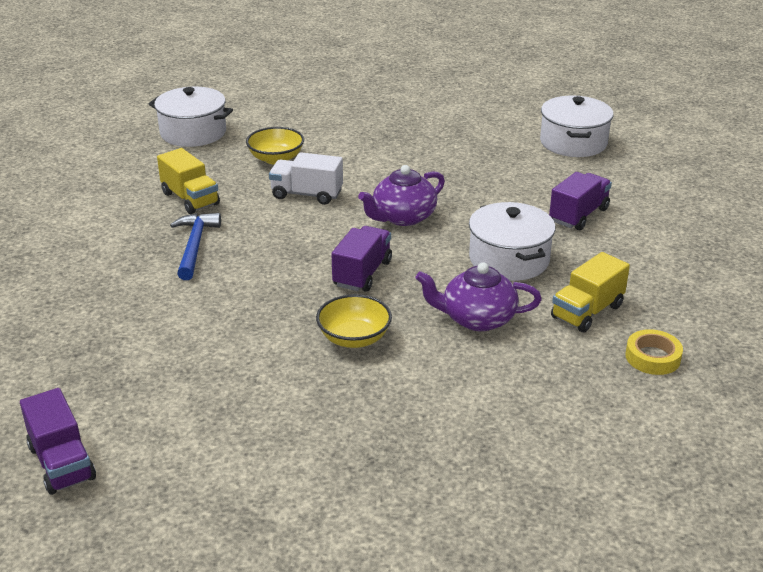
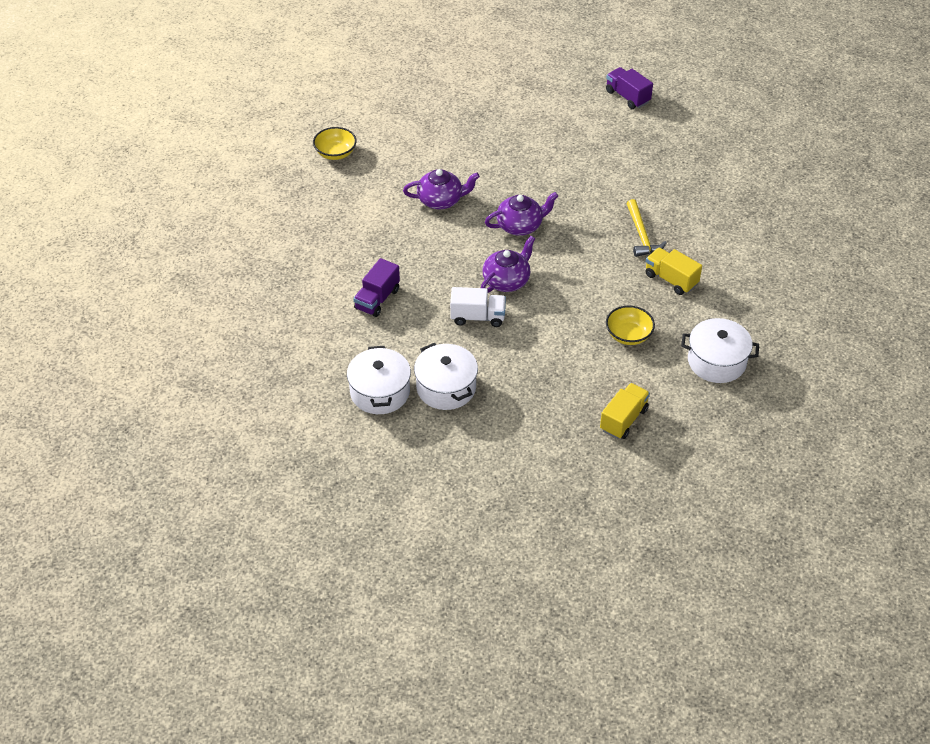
camera: 170 degrees right, 15 degrees up
blue hammer [170,213,221,280] -> yellow hammer [627,199,667,257]
white truck [269,152,343,205] -> white truck moved to [450,287,506,327]
yellow bowl [316,294,392,348] -> yellow bowl moved to [313,127,357,160]
purple truck [331,226,392,292] -> purple teapot [485,192,558,236]
white pot [469,202,555,281] -> white pot moved to [414,343,478,410]
yellow truck [551,252,630,333] -> yellow truck moved to [600,383,650,439]
yellow tape [625,329,683,375] -> none

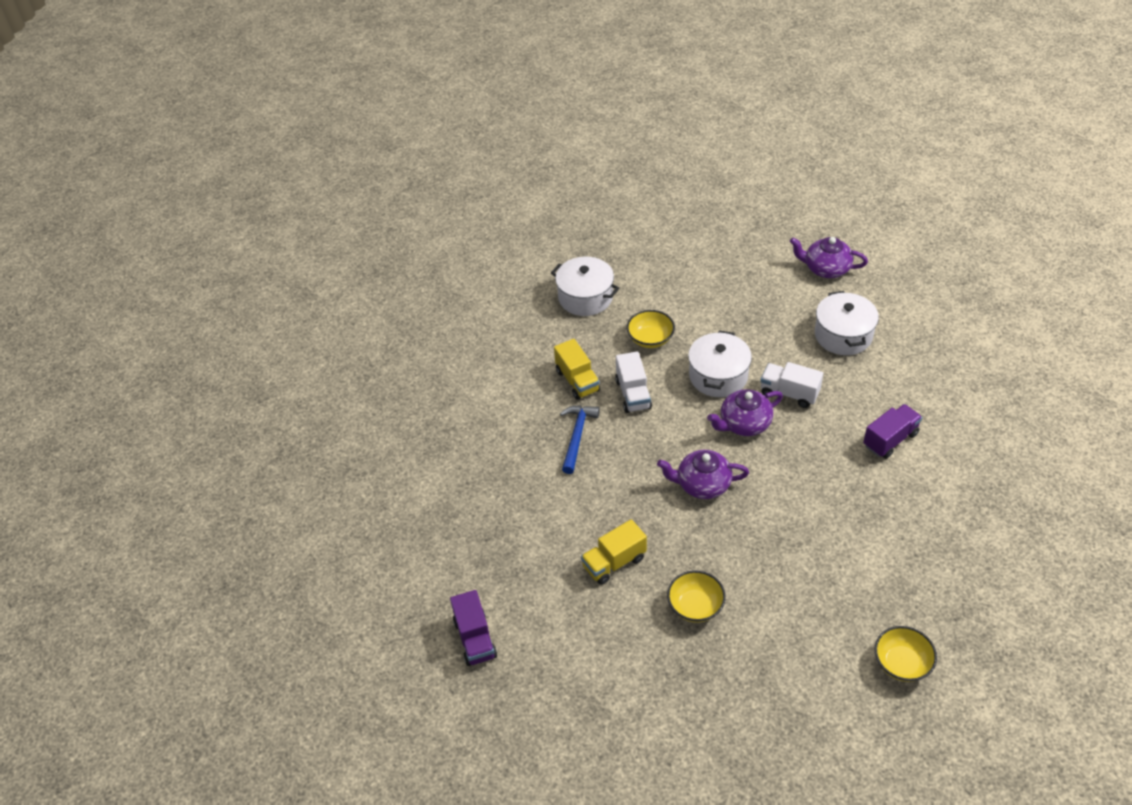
camera: 155 degrees left, 0 degrees up
white pot [347,346,411,414] -> white pot moved to [688,330,752,397]
purple teapot [403,169,480,209] -> purple teapot moved to [790,237,868,278]
yellow truck [600,383,650,439] -> yellow truck moved to [581,519,647,585]
yellow hammer [627,199,667,257] -> blue hammer [560,406,600,474]
none -> white truck [615,351,652,413]
none -> yellow bowl [667,571,726,623]

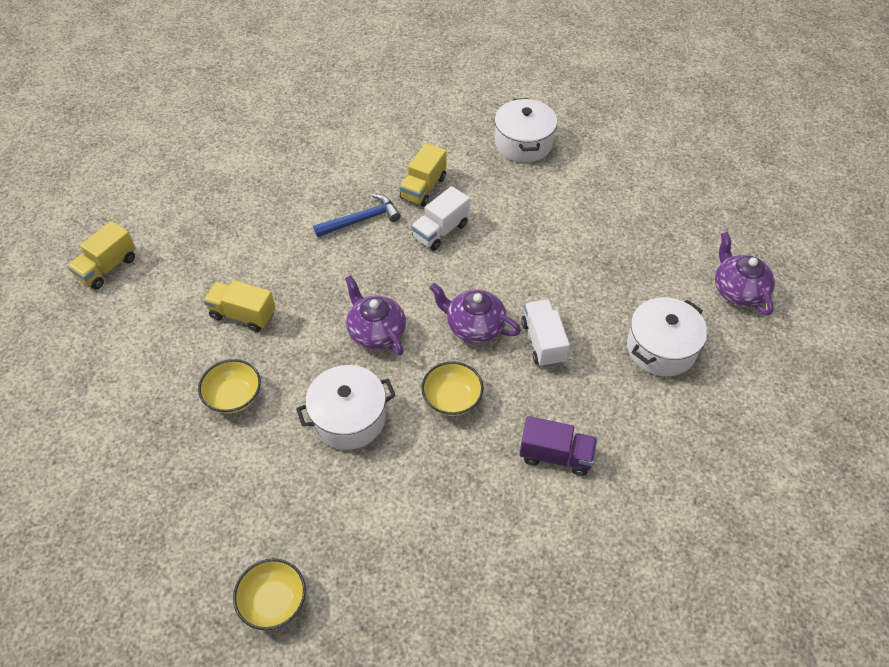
camera: 50 degrees right, 5 degrees up
purple truck [450,590,497,666] -> yellow truck [67,221,136,290]
yellow bowl [627,310,675,348] -> yellow bowl moved to [421,361,484,416]
white pot [688,330,752,397] -> white pot moved to [296,365,396,450]

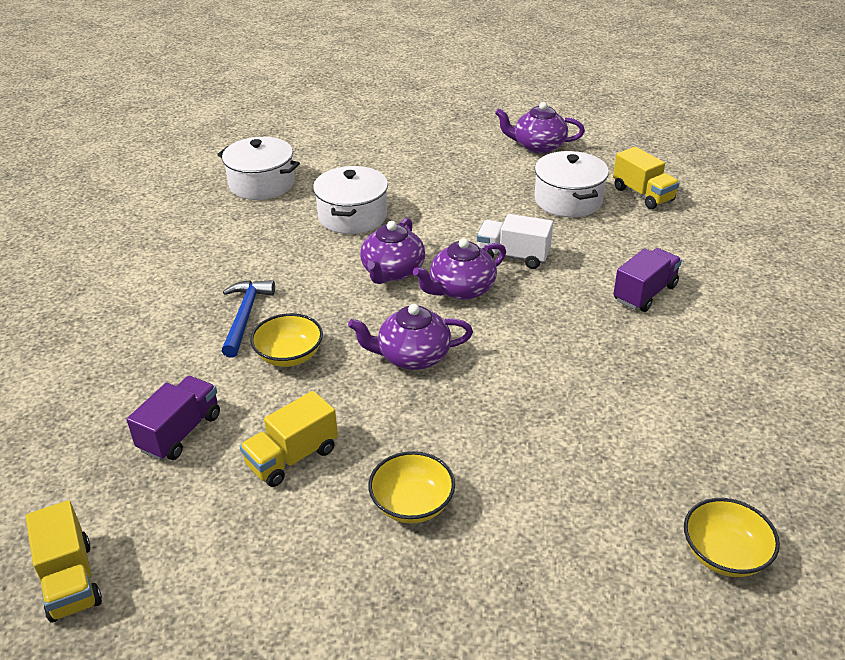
camera: 60 degrees left, 15 degrees down
white pot [296,365,396,450] -> white pot moved to [313,166,388,234]
yellow truck [399,143,447,207] -> yellow truck moved to [613,147,680,209]
white truck [411,186,470,251] -> none
yellow bowl [421,361,484,416] -> yellow bowl moved to [250,313,323,367]
none -> purple truck [127,376,220,461]
none -> purple teapot [360,218,425,284]

